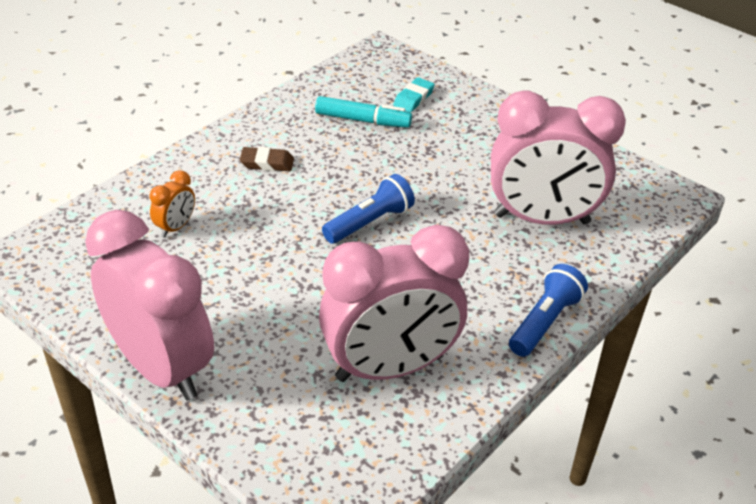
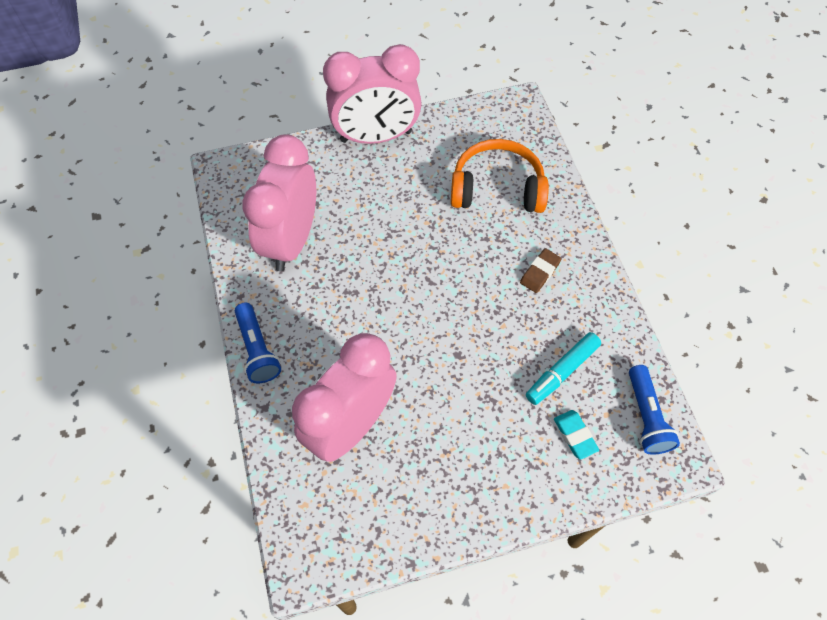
camera: 125 degrees right, 20 degrees up
orange clock [150,170,195,238] -> orange headphones [451,139,549,213]
blue flashlight [322,174,415,244] -> blue flashlight moved to [629,365,680,455]

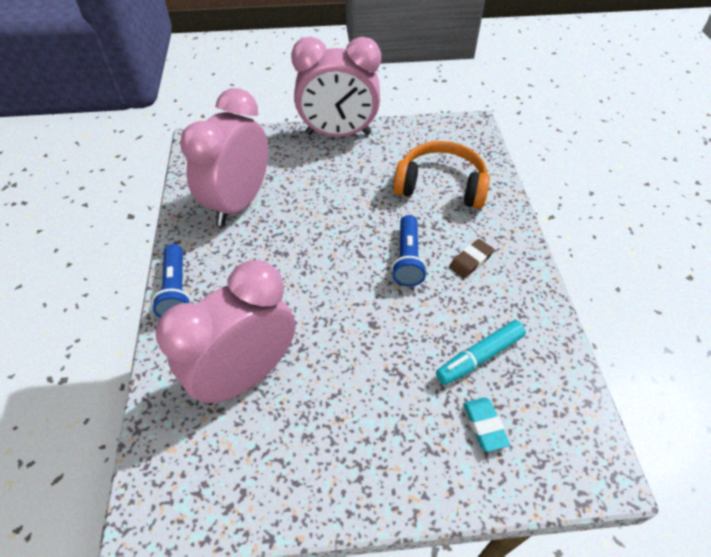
camera: 10 degrees right, 10 degrees down
blue flashlight [629,365,680,455] -> blue flashlight moved to [391,215,427,287]

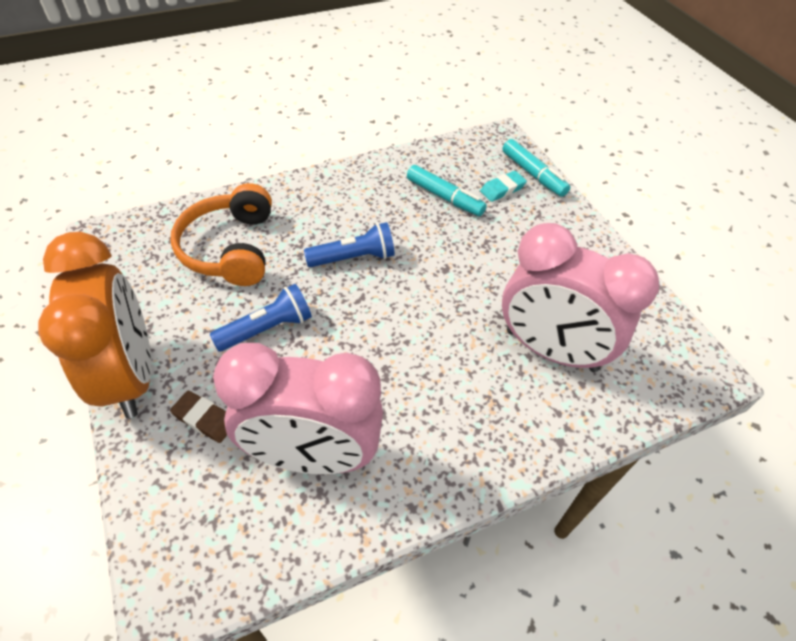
camera: 110 degrees left, 0 degrees up
blue flashlight [152,244,191,318] -> blue flashlight moved to [210,284,312,351]
pink clock [291,36,381,137] -> orange clock [38,232,152,418]
brown eraser [449,239,494,279] -> brown eraser moved to [170,391,227,443]
none -> turquoise marker [502,139,570,197]

